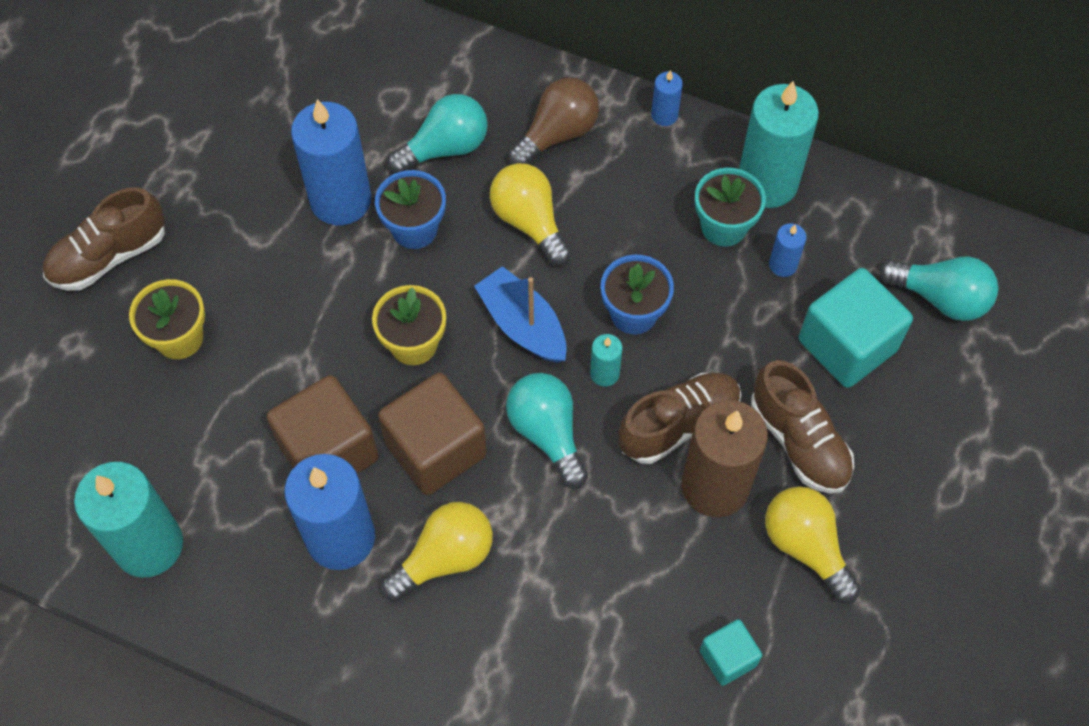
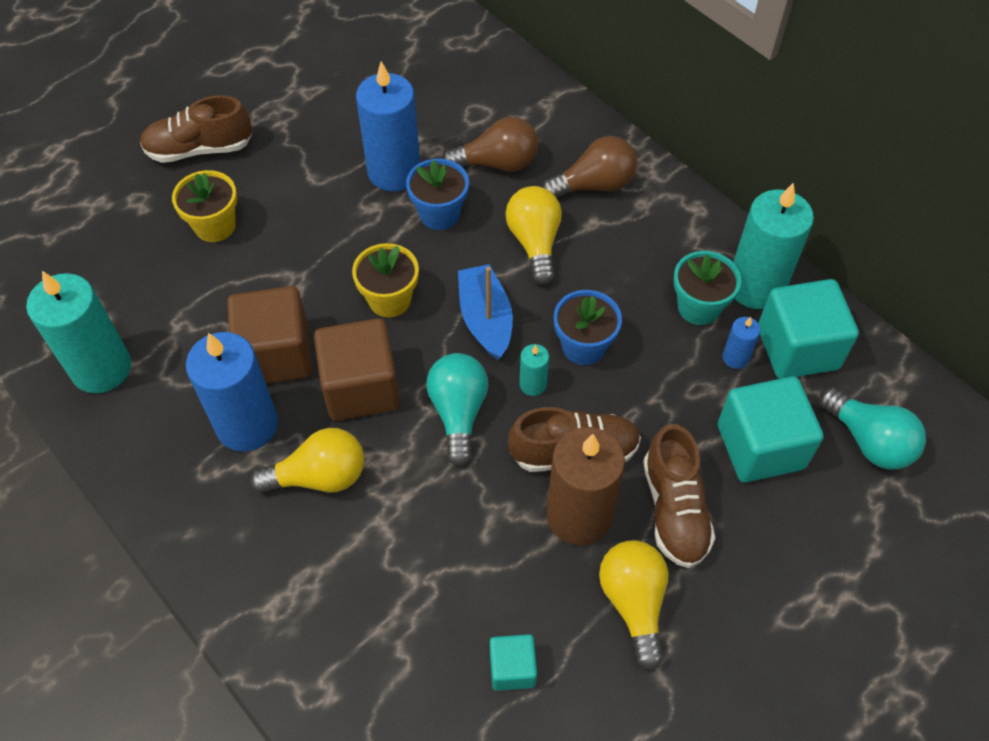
camera: 25 degrees right, 5 degrees down
turquoise light bulb [387,94,488,174] -> brown light bulb [442,117,538,171]
blue candle [651,70,683,126] -> none
none -> turquoise cube [758,279,859,379]

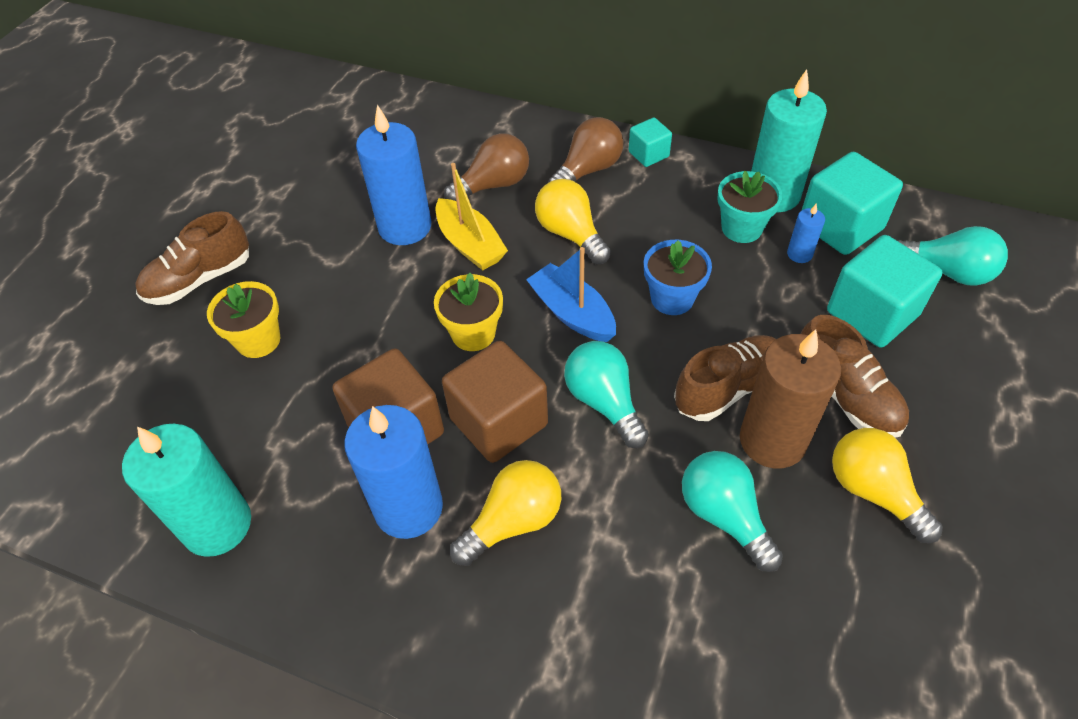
camera: 25 degrees left, 5 degrees down
blue flower pot [406,159,469,230] -> yellow boat [435,163,508,271]
turquoise cube [490,634,537,691] -> turquoise cube moved to [629,118,672,167]
turquoise candle [519,344,549,396] -> none
none -> turquoise light bulb [682,451,783,572]

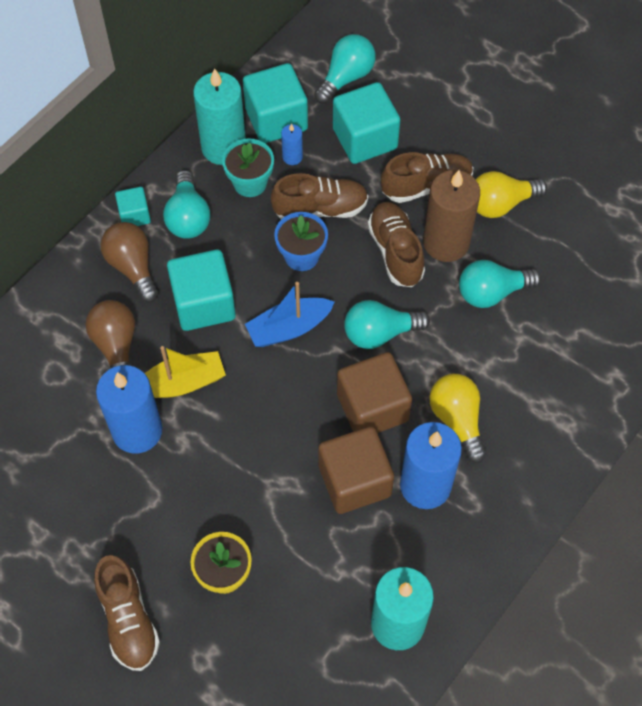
camera: 75 degrees left, 10 degrees up
yellow flower pot [434,273,503,351] -> none
yellow light bulb [535,179,611,264] -> turquoise cube [167,250,236,331]
none -> turquoise light bulb [163,170,210,239]
none -> brown shoe [271,173,368,219]

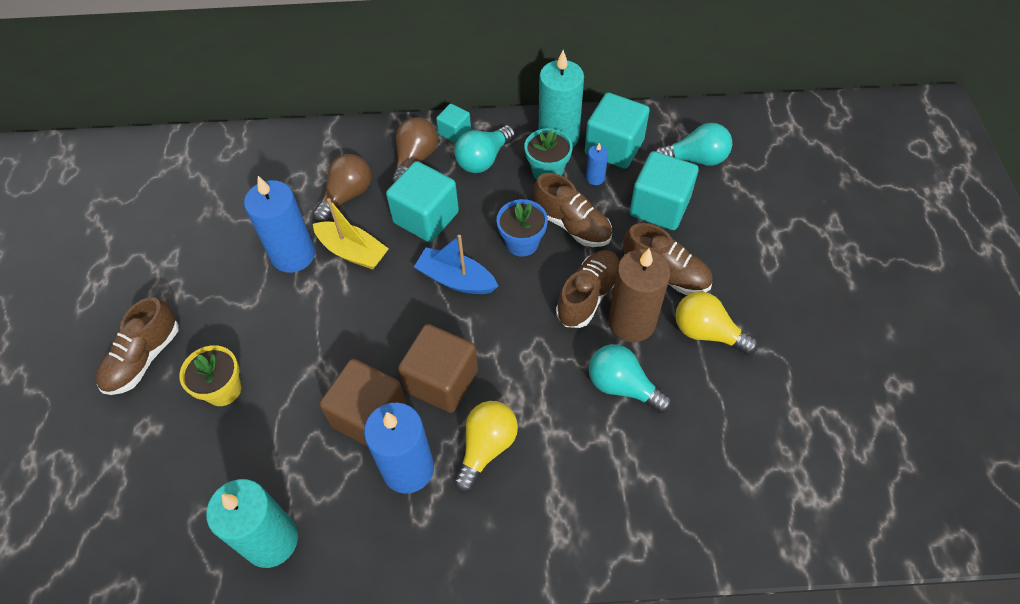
camera: 50 degrees right, 5 degrees down
turquoise light bulb [344,300,430,349] -> none

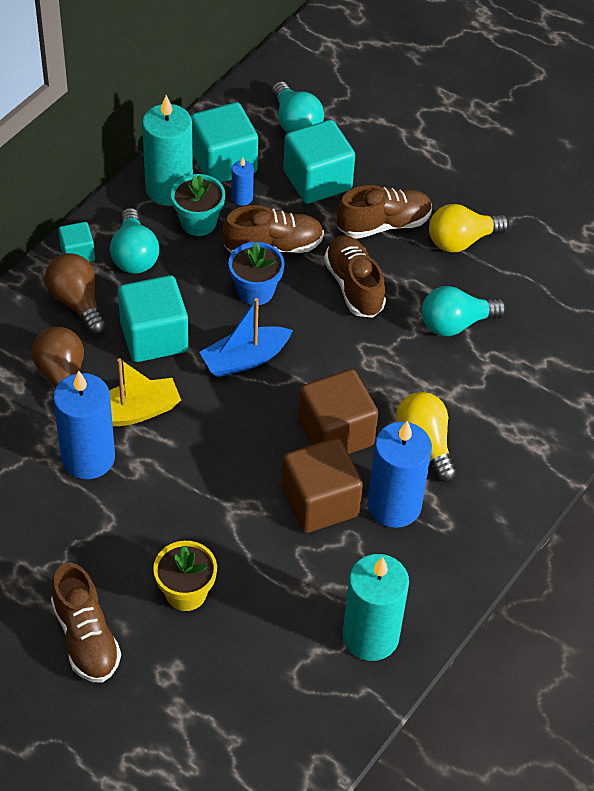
camera: 55 degrees left, 5 degrees down
brown candle [609,248,670,342] -> none
turquoise light bulb [655,123,732,166] -> turquoise light bulb turned 120 degrees clockwise [272,81,324,133]

